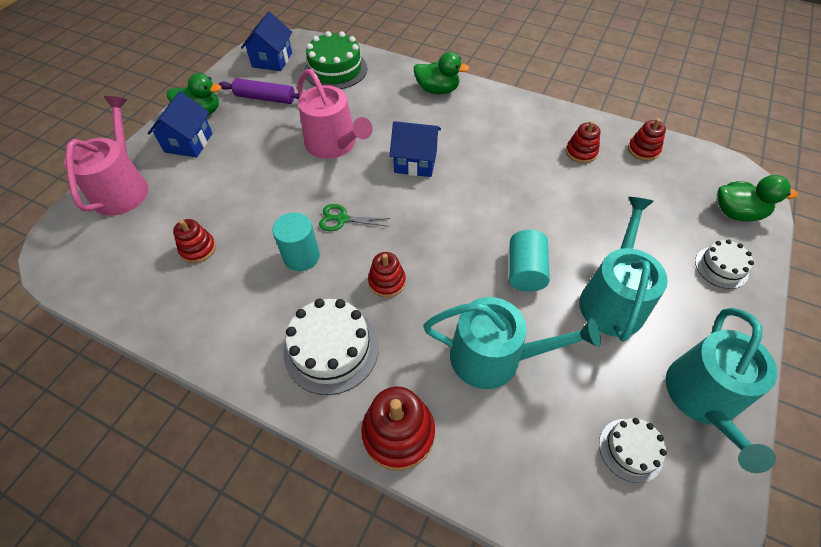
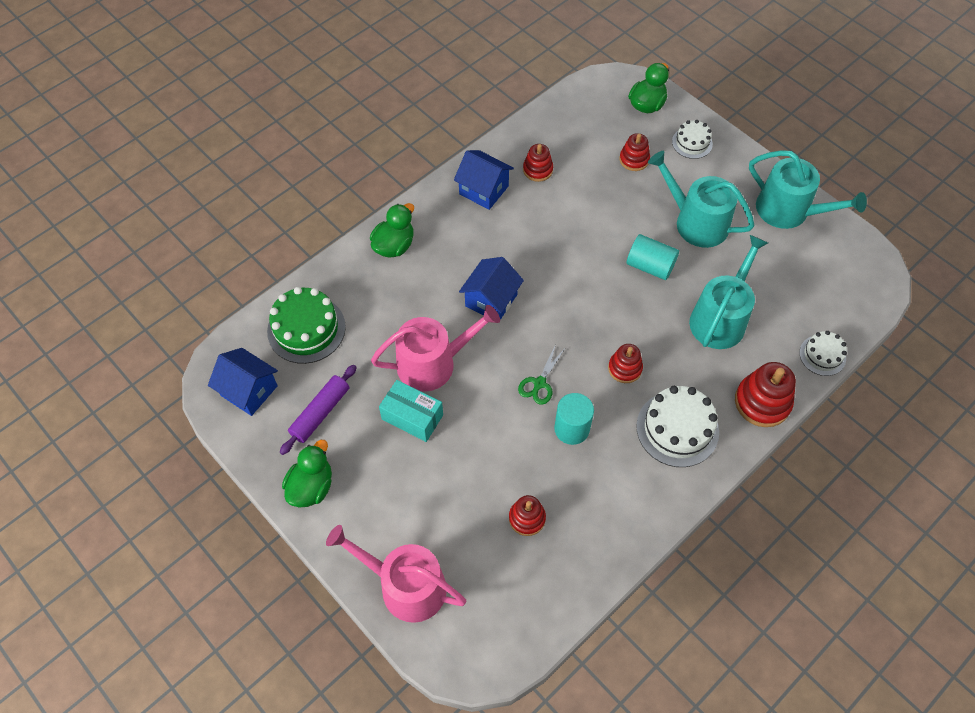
camera: 70 degrees left, 5 degrees up
blue house [147,91,213,158] -> blue house moved to [454,150,514,210]
white cake [599,418,667,483] -> white cake moved to [800,331,847,376]
red stacking toy [628,118,666,161] -> red stacking toy moved to [619,133,650,171]
none -> turquoise box [379,380,443,442]

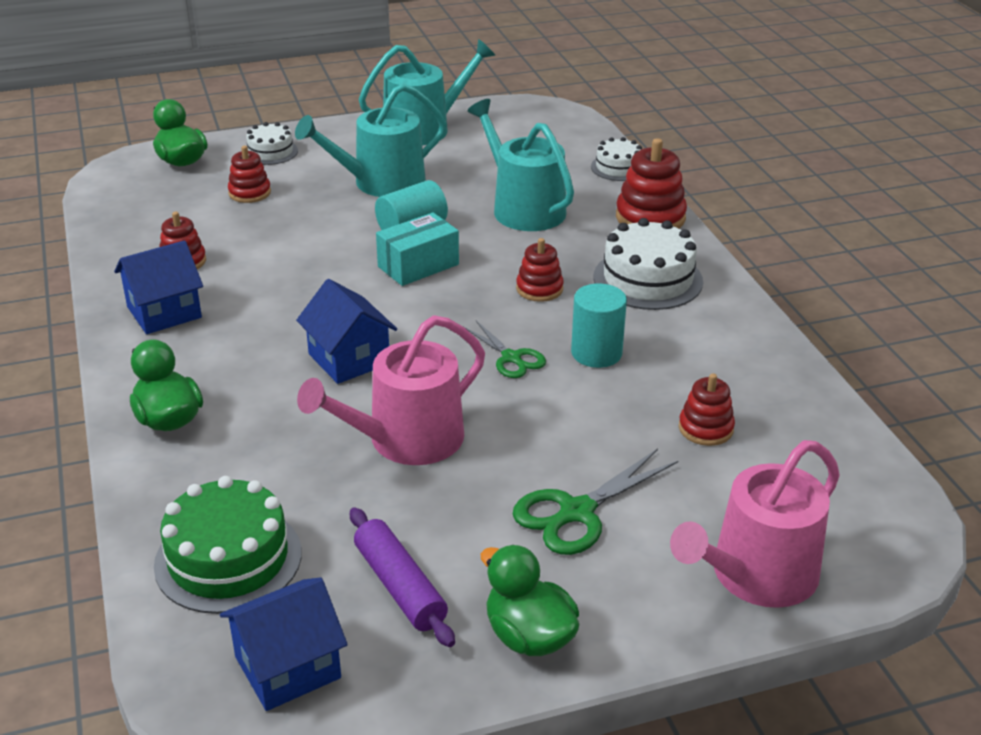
camera: 65 degrees left, 25 degrees down
pink watering can [371,305,500,391] -> pink watering can turned 135 degrees counterclockwise [297,315,485,465]
turquoise box [379,380,443,442] -> turquoise box moved to [376,212,459,286]
none -> green scissors [512,449,678,555]

